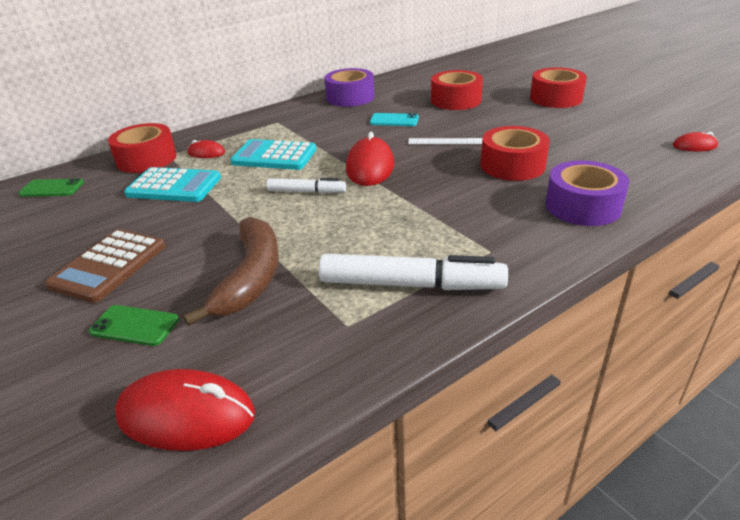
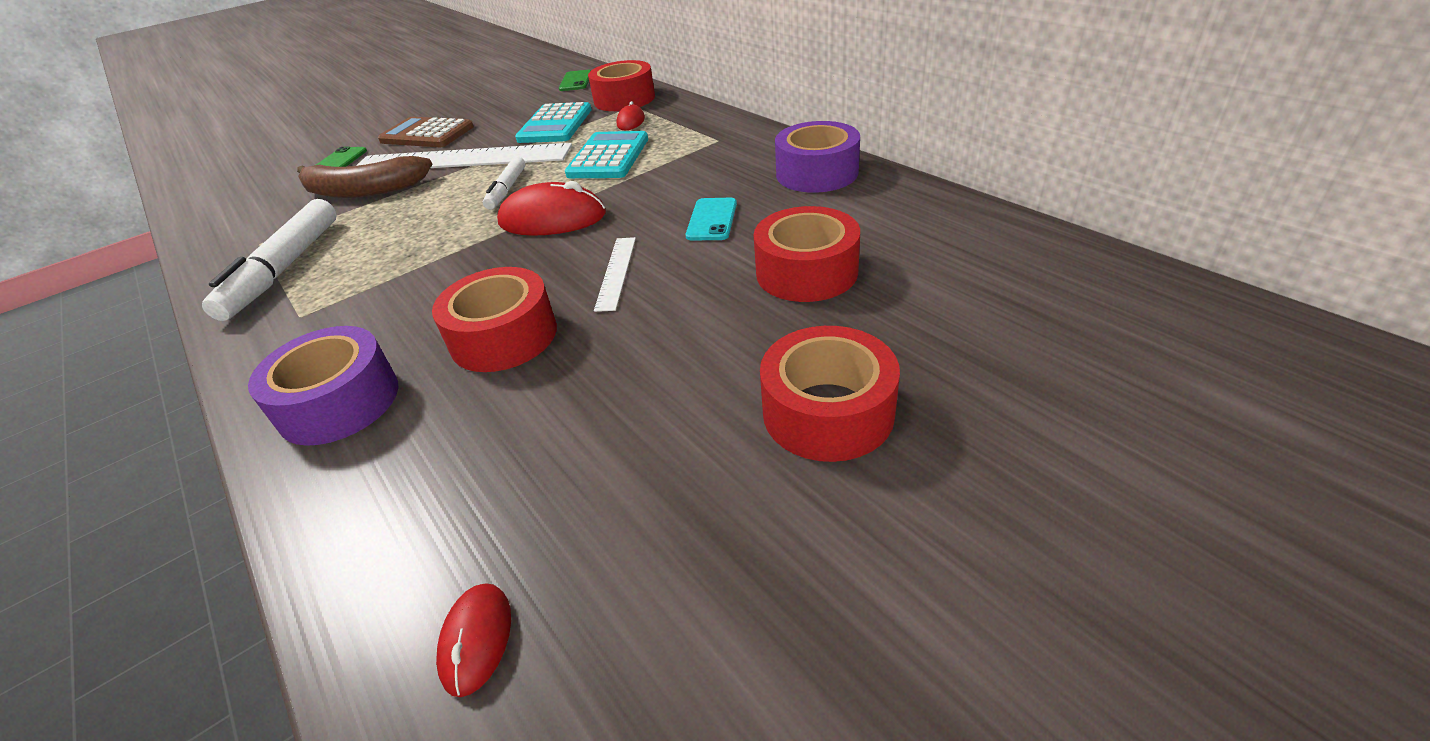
camera: 90 degrees right, 5 degrees up
red mouse [115,369,255,451] -> none
none -> white ruler [356,143,572,168]

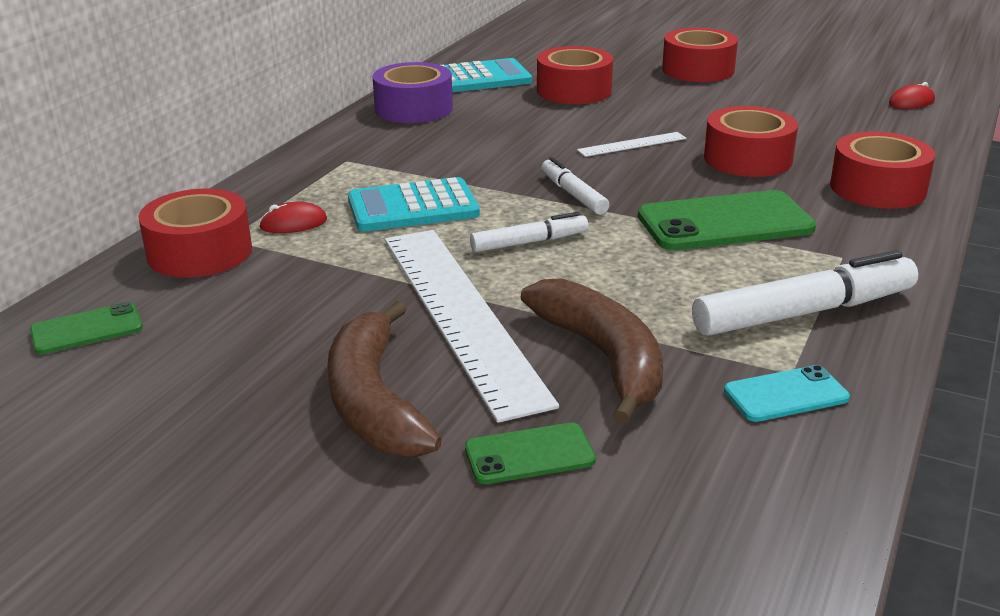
camera: 120 degrees left, 10 degrees down
purple tape [248,326,398,446] -> red tape [830,132,935,209]
brown calculator [378,117,474,147] -> brown banana [327,301,442,457]
red mouse [497,181,606,236] -> white marker [542,157,609,215]
turquoise calculator [515,102,592,143] -> turquoise calculator moved to [441,58,532,92]
turquoise phone [685,198,737,240] -> turquoise phone moved to [724,365,850,422]
none -> green phone [638,190,816,250]

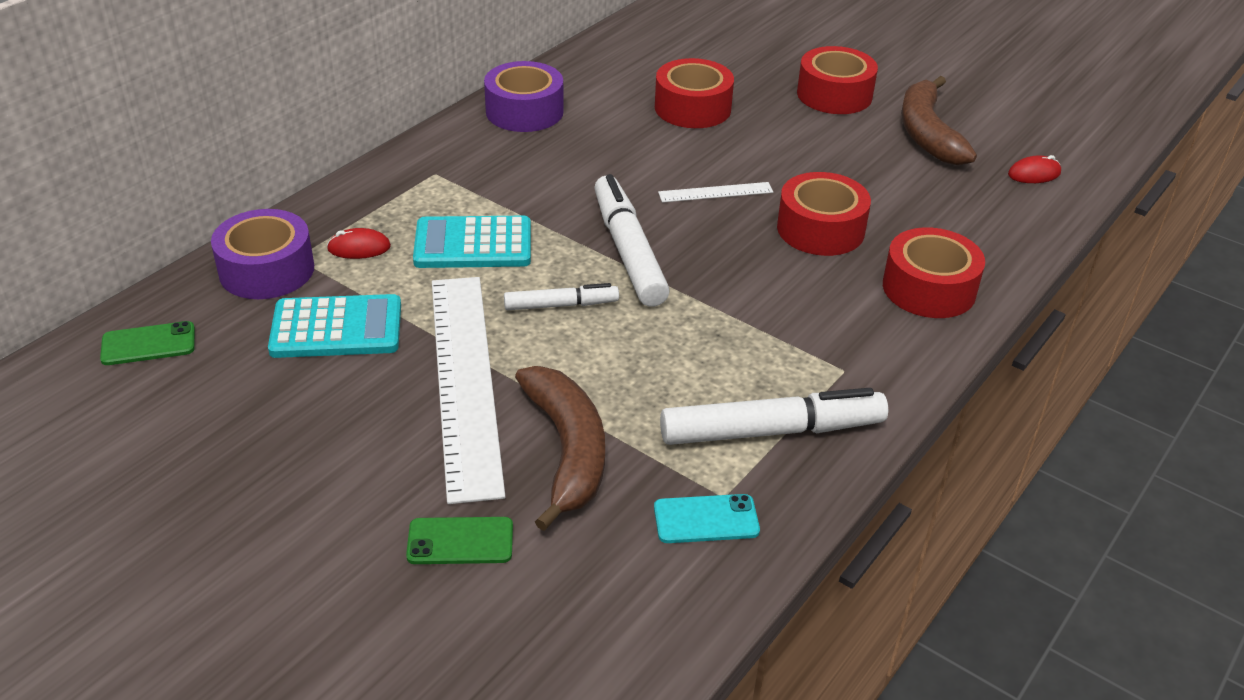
camera: 10 degrees right, 10 degrees up
red tape [138,189,252,278] -> purple tape [211,209,314,299]
brown banana [327,301,442,457] -> brown banana moved to [901,76,977,165]
turquoise calculator [441,58,532,92] -> turquoise calculator moved to [268,294,401,358]
white marker [542,157,609,215] -> white marker [594,174,670,307], size x1.78
green phone [638,190,816,250] -> none

